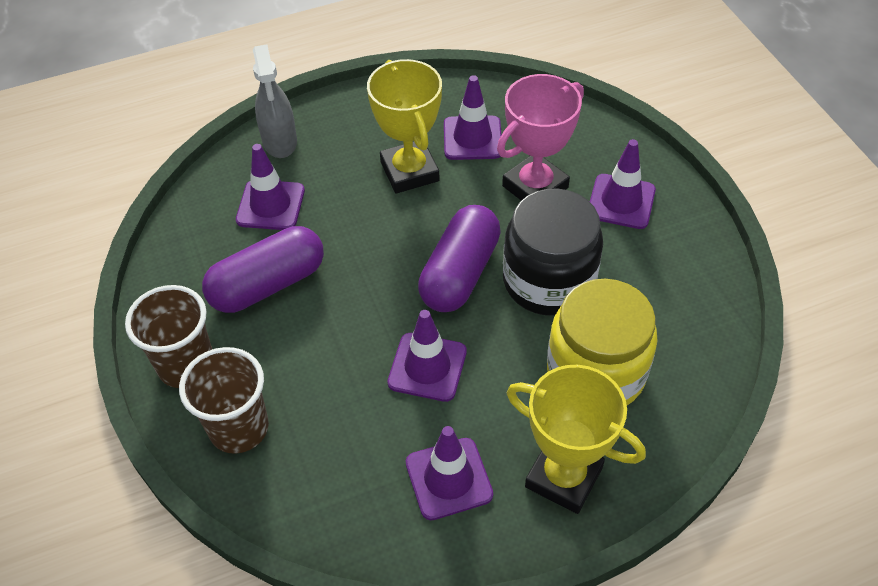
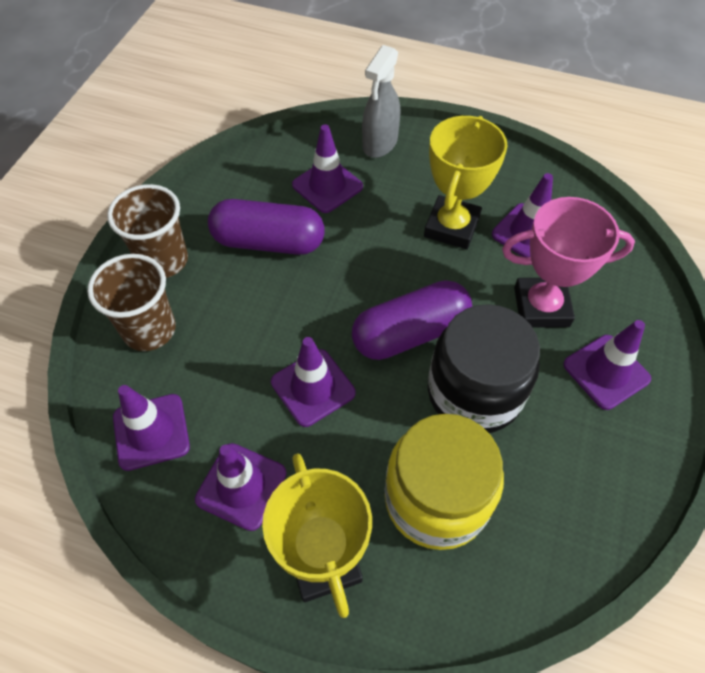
camera: 40 degrees right, 5 degrees up
none -> purple traffic cone [113,385,190,471]

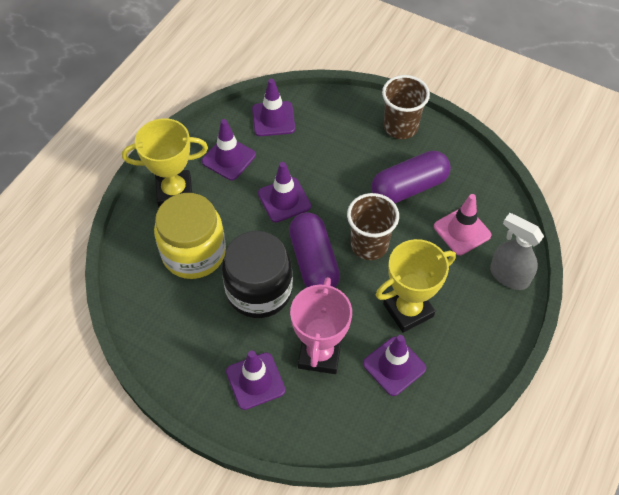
camera: 100 degrees right, 0 degrees up
brown cup [87,254,176,351] -> brown cup moved to [347,193,399,260]
purple capsule [208,199,324,255] -> purple capsule turned 45 degrees clockwise [372,151,451,203]
purple traffic cone [292,124,363,213] -> pink traffic cone [434,194,491,255]
yellow trophy [424,116,508,249] -> yellow trophy turned 60 degrees counterclockwise [376,239,456,333]

